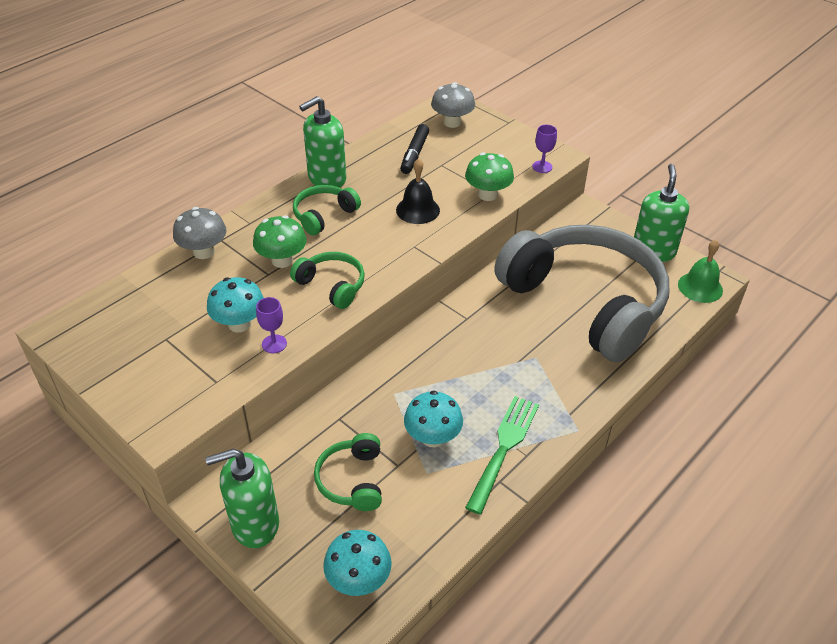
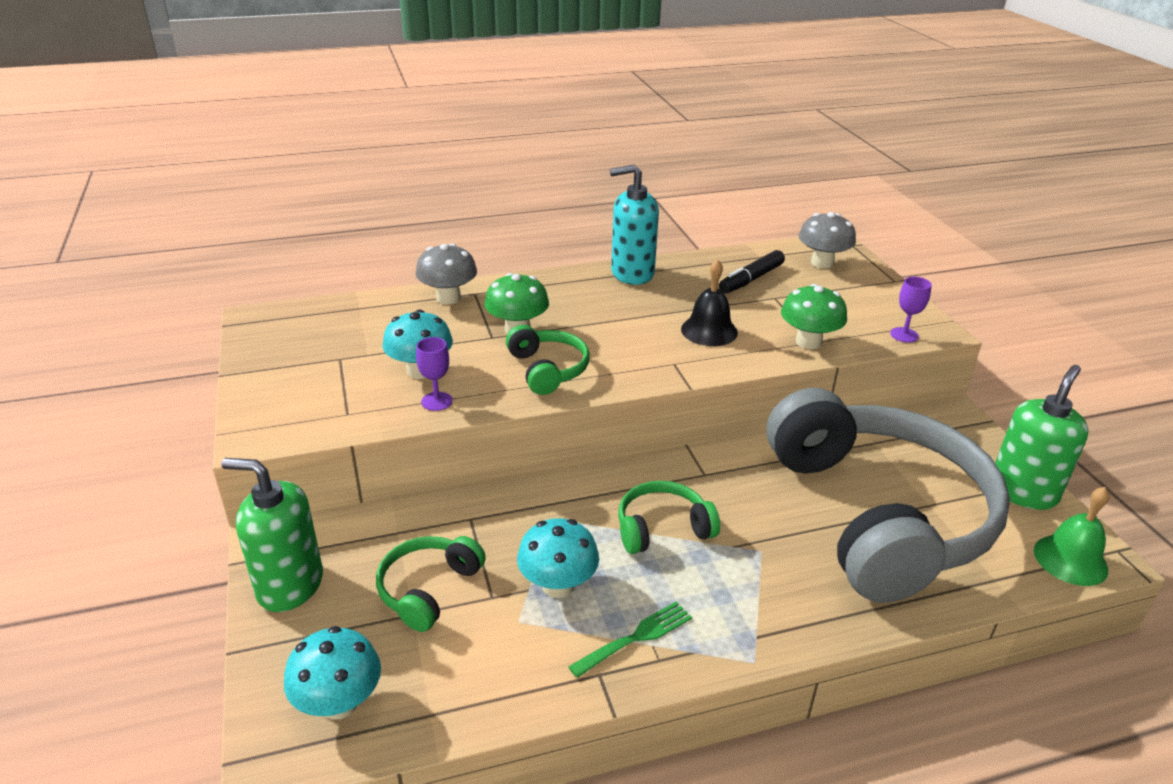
camera: 30 degrees right, 10 degrees down
green headphones [293,185,361,235] -> green headphones moved to [618,481,720,554]
green soap dispenser [299,96,346,188] -> turquoise soap dispenser [610,164,659,285]
green fork [465,396,539,514] -> green fork [568,601,692,678], size x0.65

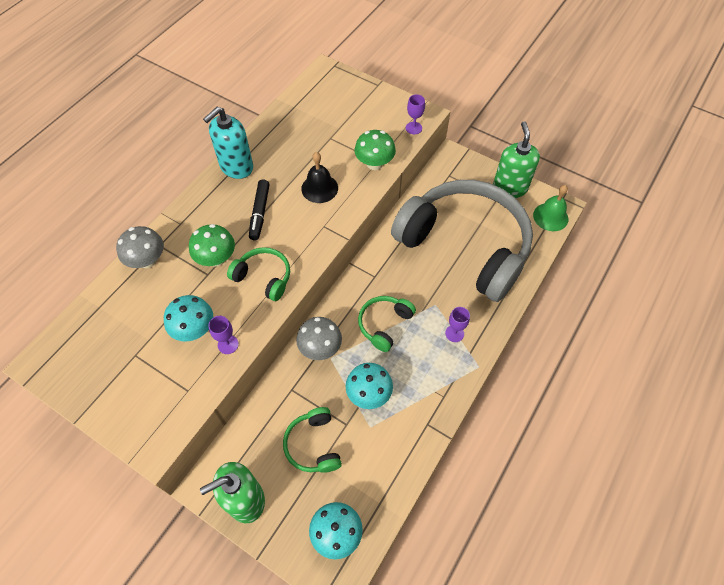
camera: 40 degrees left, 25 degrees up
green fork [568,601,692,678] -> none
black marker [719,250,785,294] -> black marker moved to [249,180,270,240]
grey mushroom [798,212,856,268] -> grey mushroom moved to [296,317,342,360]
none -> purple goblet [445,307,470,342]

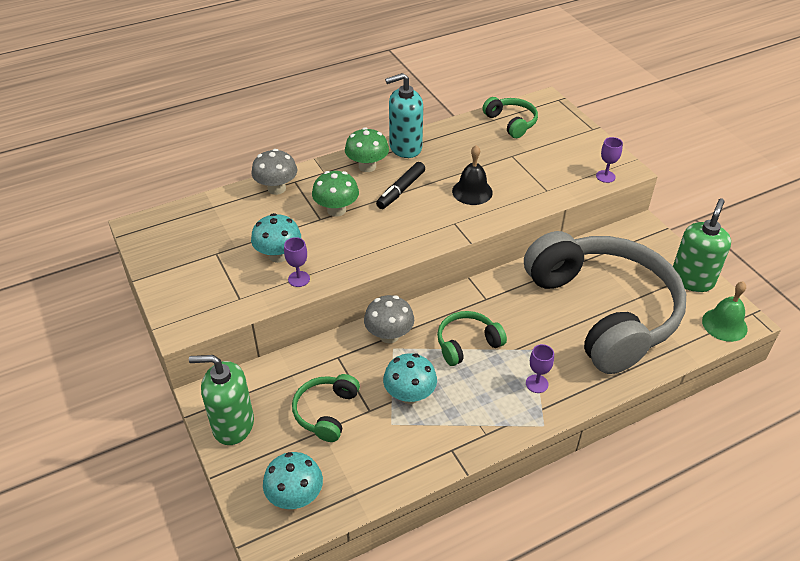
camera: 30 degrees right, 15 degrees down
green headphones [227,247,290,301] -> green headphones moved to [482,97,538,138]
green mushroom [355,130,396,170] -> green mushroom moved to [345,127,389,172]

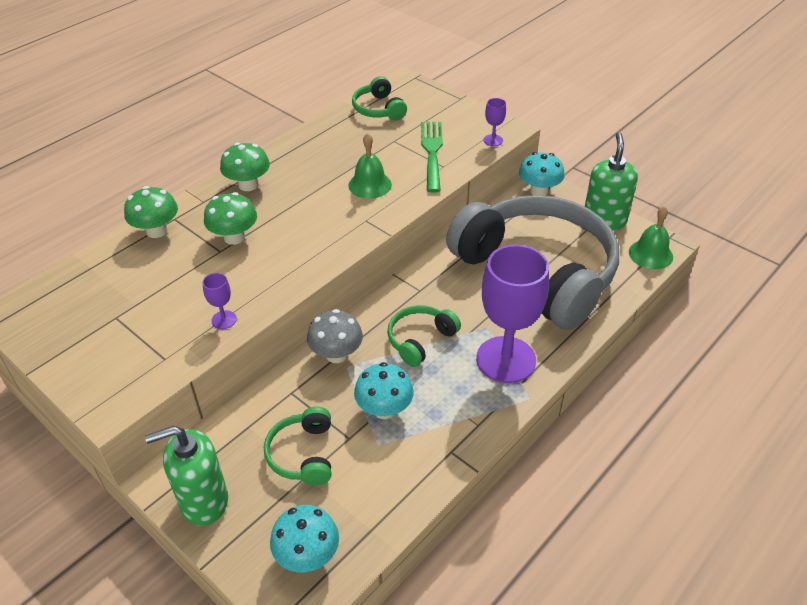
camera: 20 degrees left, 0 degrees up
grey mushroom [251,149,297,195] -> green mushroom [124,186,178,238]
turquoise mushroom [251,213,301,263] -> turquoise mushroom moved to [519,152,565,196]
black marker [376,162,425,209] -> none
turquoise soap dispenser [385,73,423,158] -> none
black bell [452,145,493,205] -> green bell [348,133,392,199]
green headphones [482,97,538,138] -> green headphones turned 150 degrees counterclockwise [352,76,407,120]
purple goblet [526,344,554,393] -> purple goblet [476,244,549,383], size x2.49
none -> green fork [421,122,443,192]

